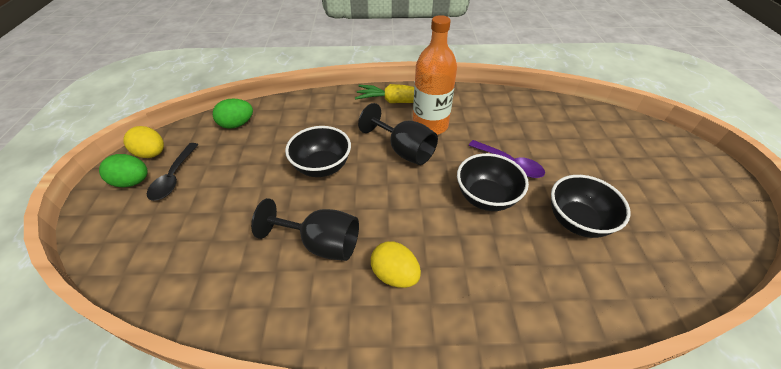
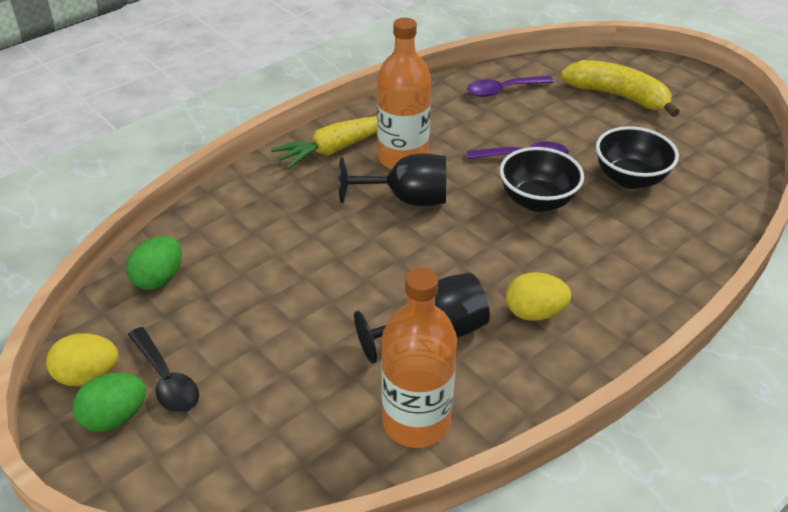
camera: 40 degrees left, 5 degrees down
black bowl [285,126,351,177] -> none
none -> orange bottle [381,267,457,448]
none -> purple spoon [467,76,554,97]
none -> yellow banana [561,60,680,117]

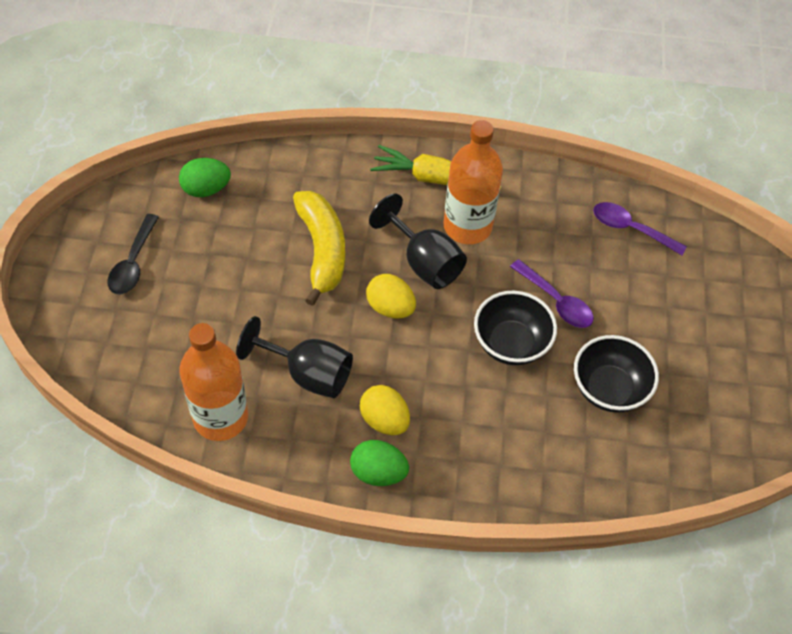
camera: 45 degrees right, 15 degrees up
yellow egg [46,333,119,386] -> yellow egg moved to [366,274,416,318]
green egg [72,373,146,432] -> green egg moved to [350,440,409,486]
yellow banana [561,60,680,117] -> yellow banana moved to [293,191,345,306]

